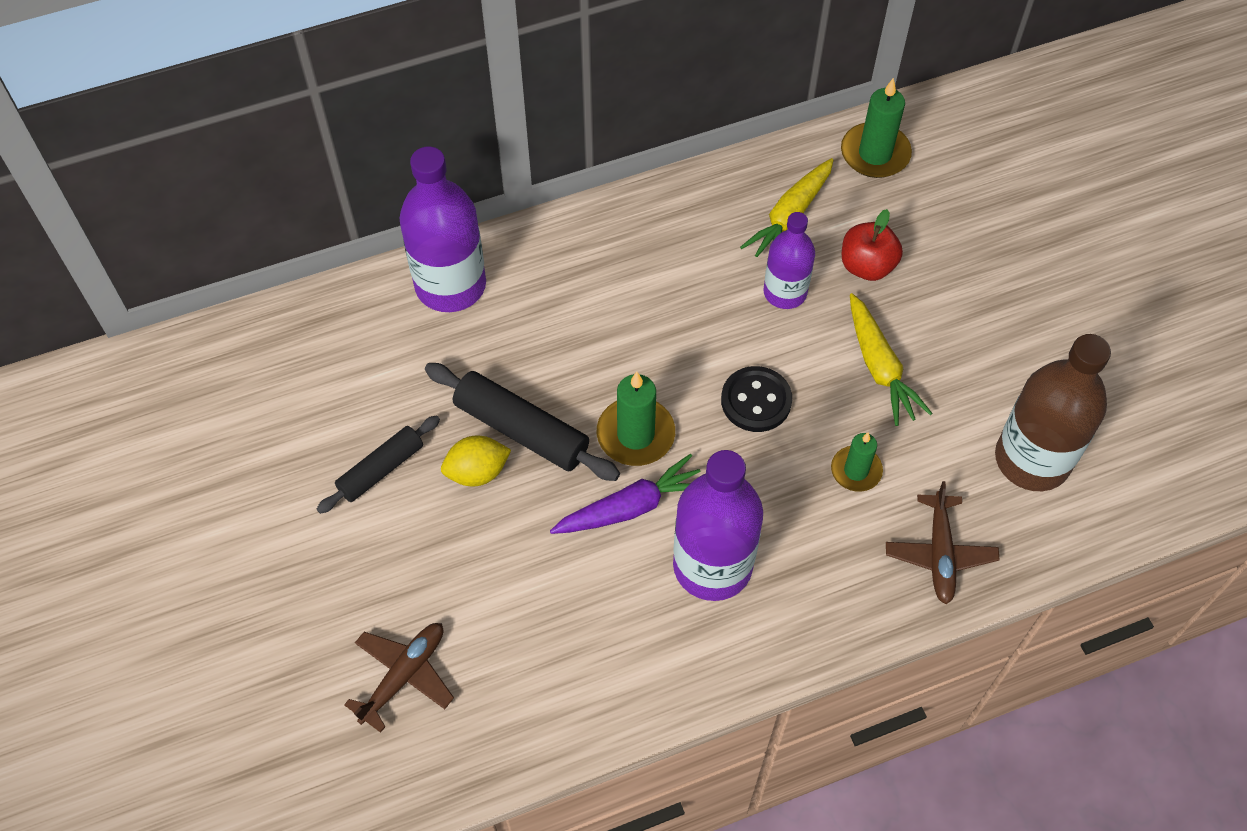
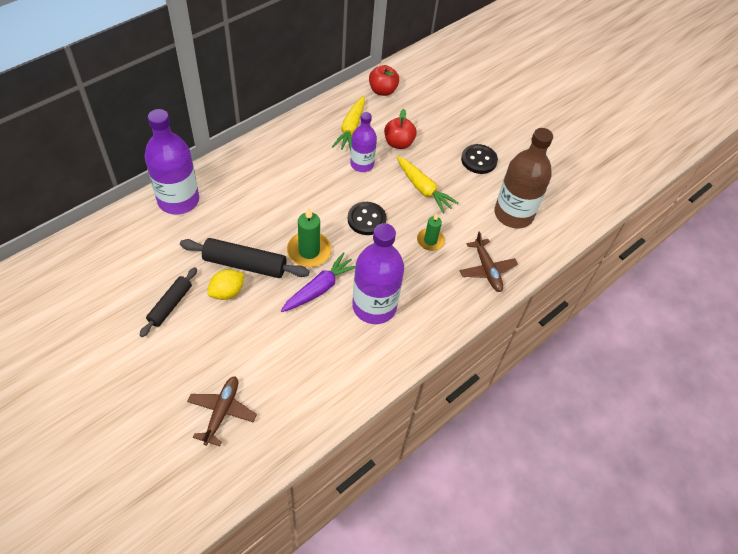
camera: 25 degrees left, 5 degrees down
green candle [841,78,912,178] -> red apple [369,65,399,96]
none -> black button [461,144,498,174]

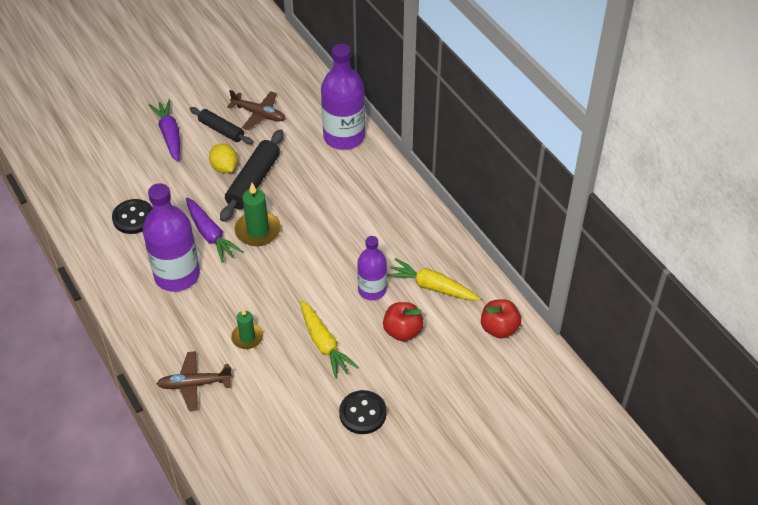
camera: 105 degrees right, 5 degrees down
brown plane [187,376,257,446] -> brown plane moved to [227,90,285,130]
black button [348,202,387,235] -> black button moved to [112,199,153,234]
yellow carrot [397,156,459,213] -> yellow carrot turned 90 degrees counterclockwise [300,300,358,379]
brown bottle [494,128,553,229] -> none
none -> purple carrot [149,99,180,162]

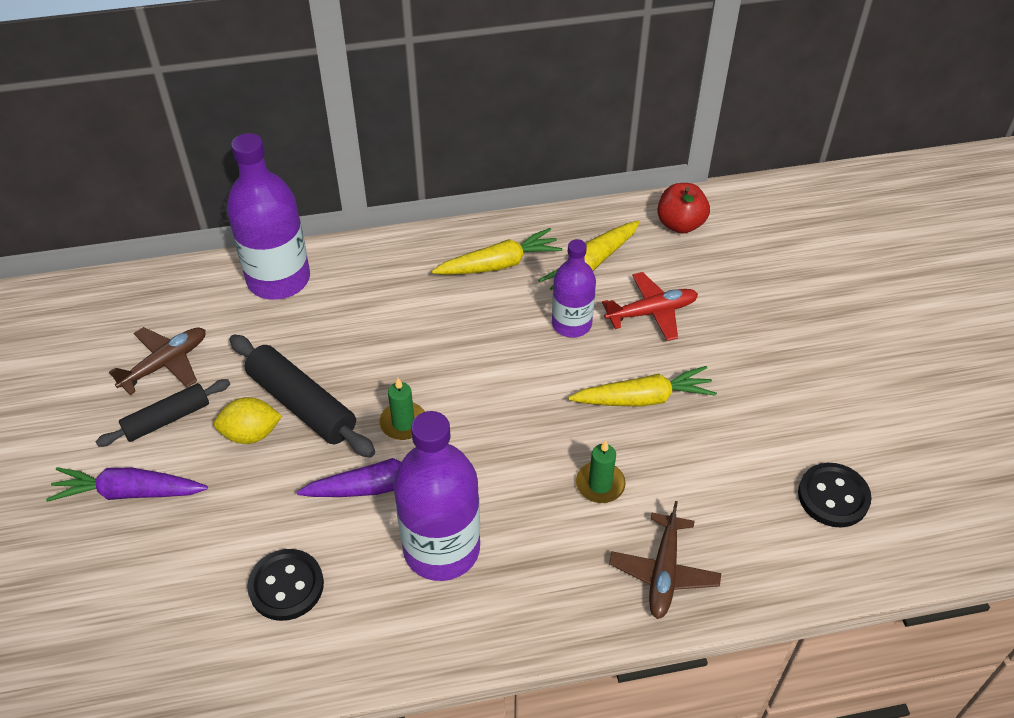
camera: 70 degrees left, 0 degrees up
green candle [234,183,281,246] -> green candle [379,378,425,440], size x0.65
black button [339,390,387,434] -> black button moved to [798,463,872,527]
red apple [383,302,424,341] -> red plane [602,272,698,341]
none -> yellow carrot [432,228,563,275]

